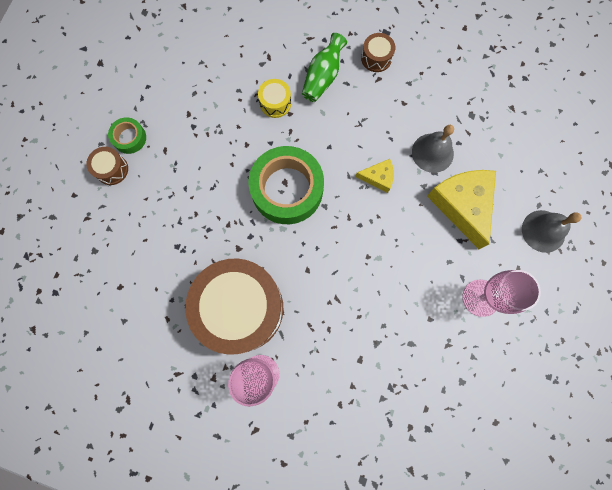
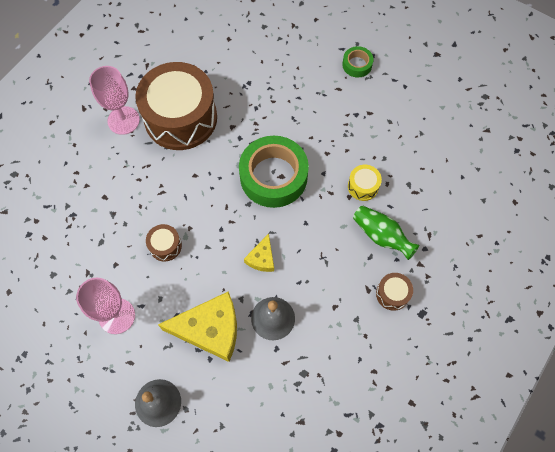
camera: 105 degrees right, 10 degrees down
brown drum [86,147,128,185] -> brown drum moved to [146,224,182,262]

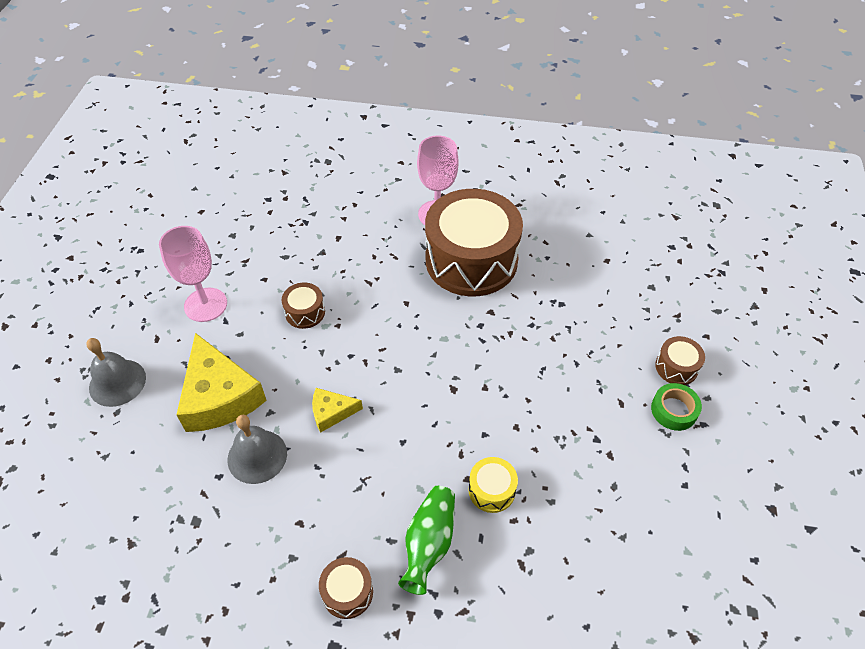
camera: 65 degrees right, 15 degrees down
green tape [239,136,309,208] -> none
none -> brown drum [655,336,705,385]

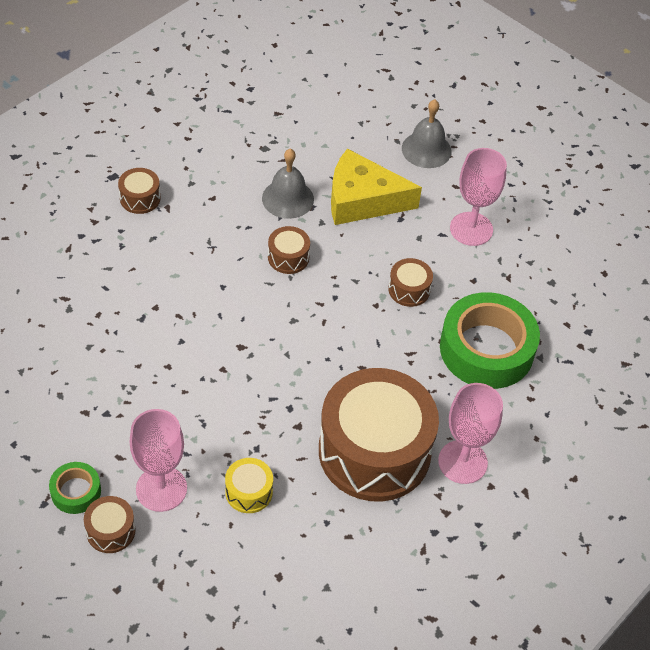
camera: 120 degrees right, 0 degrees up
yellow cheese [312,388,363,433] -> brown drum [268,226,310,274]
green vase [398,486,455,595] -> none
yellow drum [469,457,518,513] -> yellow drum moved to [225,458,273,513]
none -> pink goblet [130,409,187,512]
none -> green tape [440,292,540,389]

